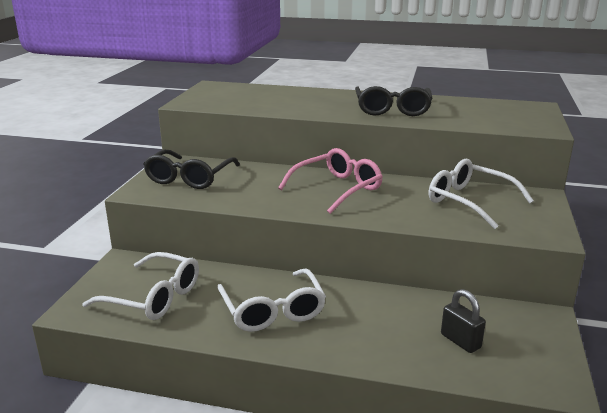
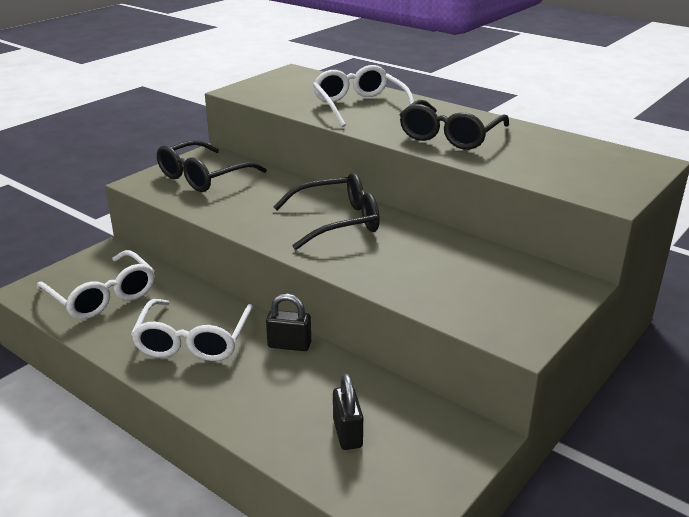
camera: 25 degrees right, 5 degrees up
pink glasses [278,148,383,214] -> black glasses [273,173,380,250]
white glasses [429,159,534,229] -> white glasses moved to [313,65,414,127]
none -> black padlock [266,293,311,351]

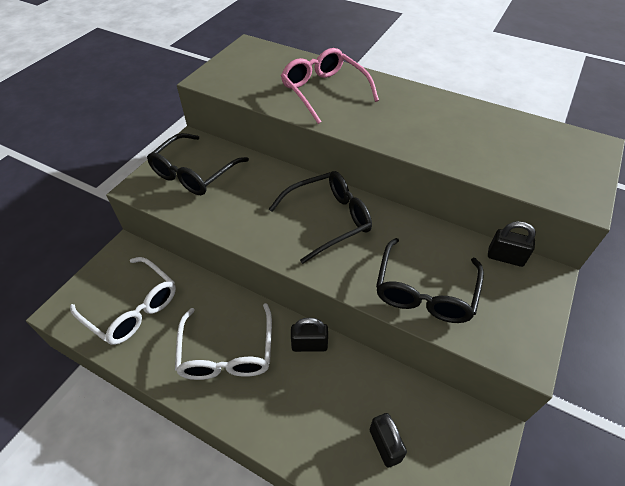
camera: 10 degrees left, 20 degrees up
white glasses [313,65,414,127] -> pink glasses [281,48,379,124]
black glasses [399,100,509,150] -> black glasses moved to [376,238,484,323]
none -> black padlock [488,221,536,267]

